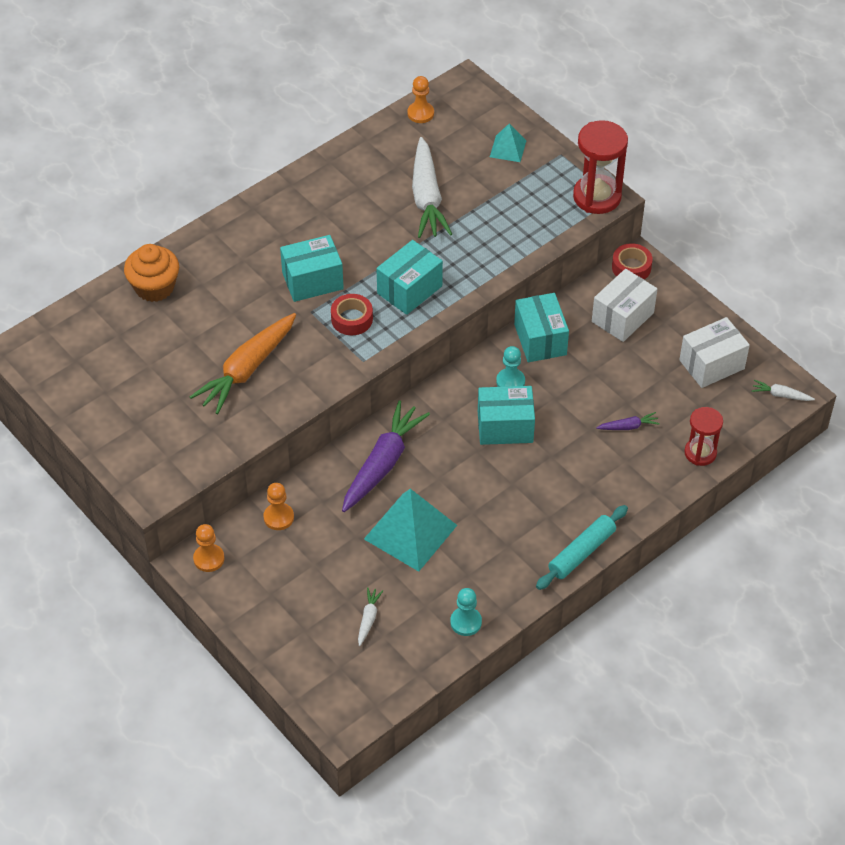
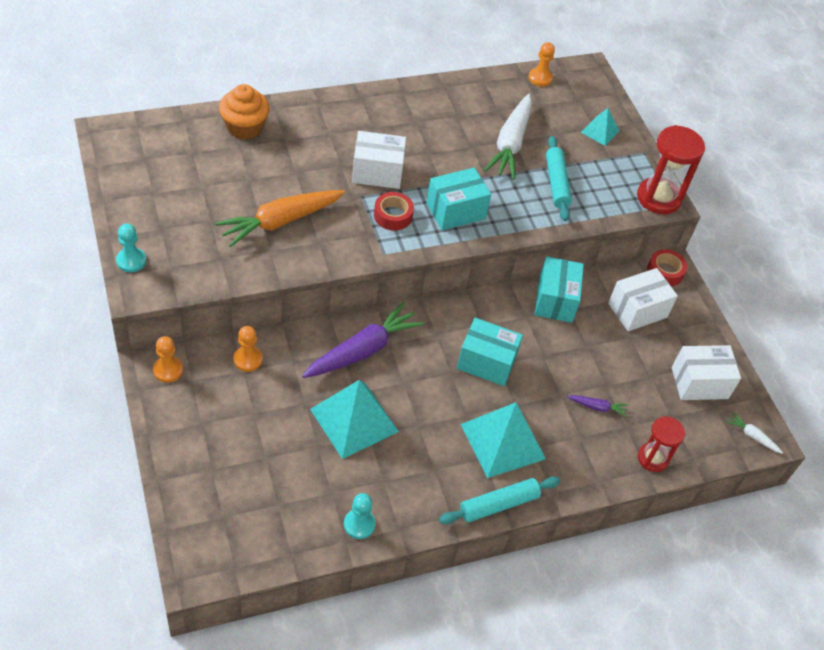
camera: 15 degrees right, 0 degrees up
turquoise box [280,235,344,302] -> white box [352,131,406,189]
white carrot [358,587,383,646] -> none
turquoise pawn [496,346,525,387] -> turquoise pawn moved to [116,224,146,272]
none -> turquoise pyramid [461,402,546,478]
none -> turquoise rolling pin [546,136,572,221]

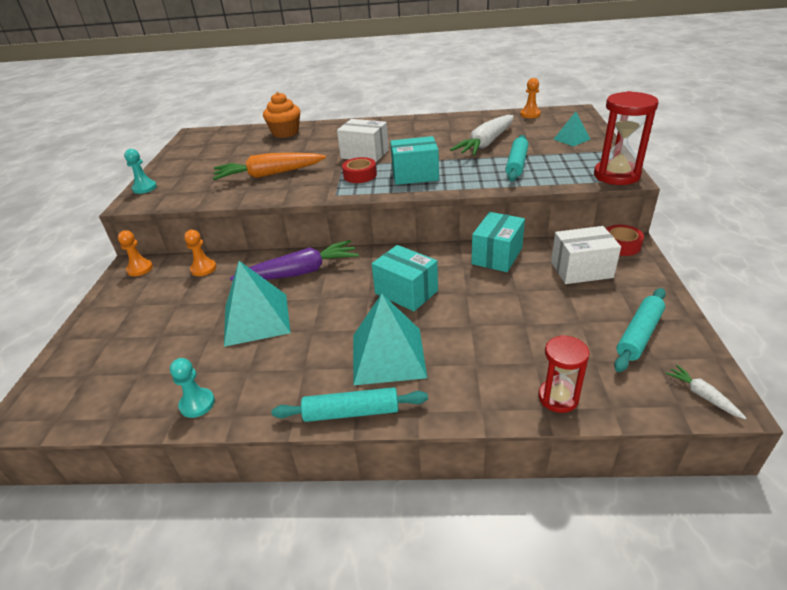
camera: 30 degrees right, 15 degrees down
purple carrot [567,395,628,417] -> none
white box [672,345,741,400] -> turquoise rolling pin [614,288,666,372]

